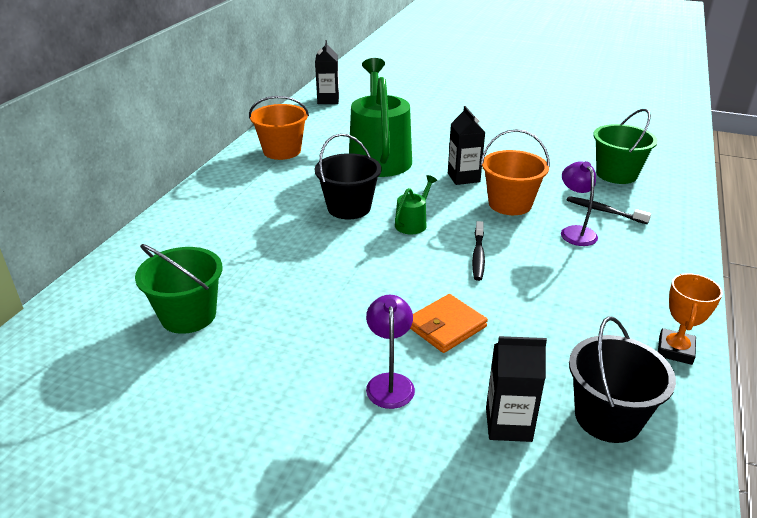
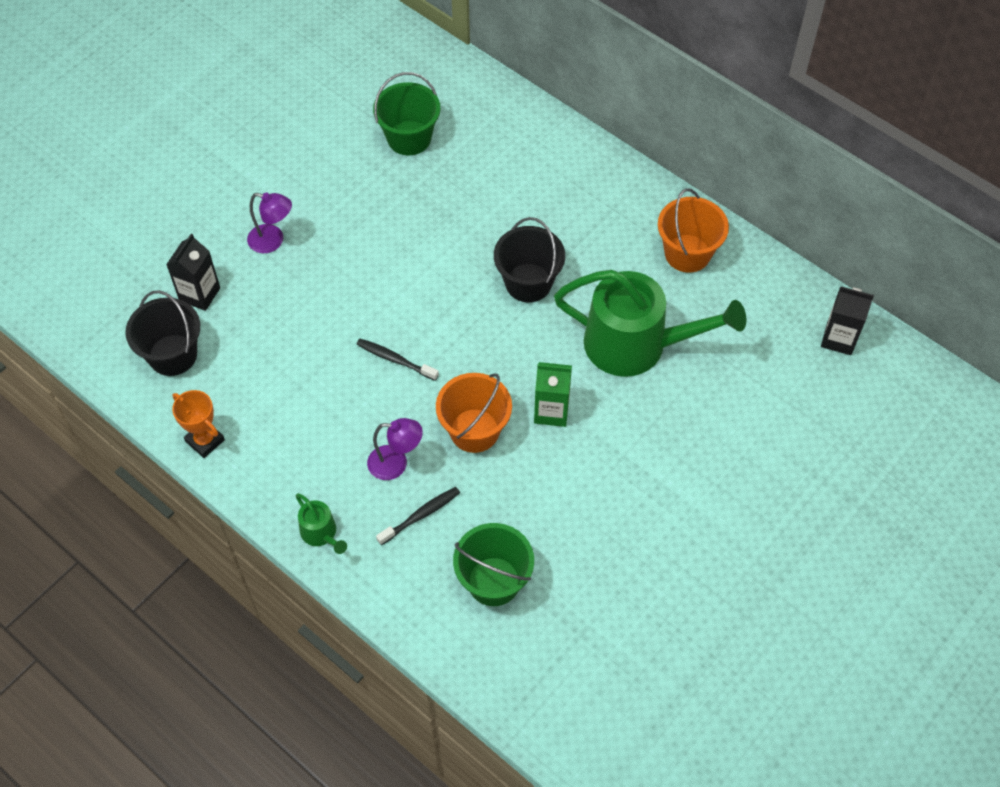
camera: 110 degrees right, 25 degrees up
green watering can [395,175,437,234] -> green watering can moved to [296,493,347,554]
orange wallet [410,294,488,353] -> none
black carton [448,106,485,185] -> green carton [534,362,572,427]

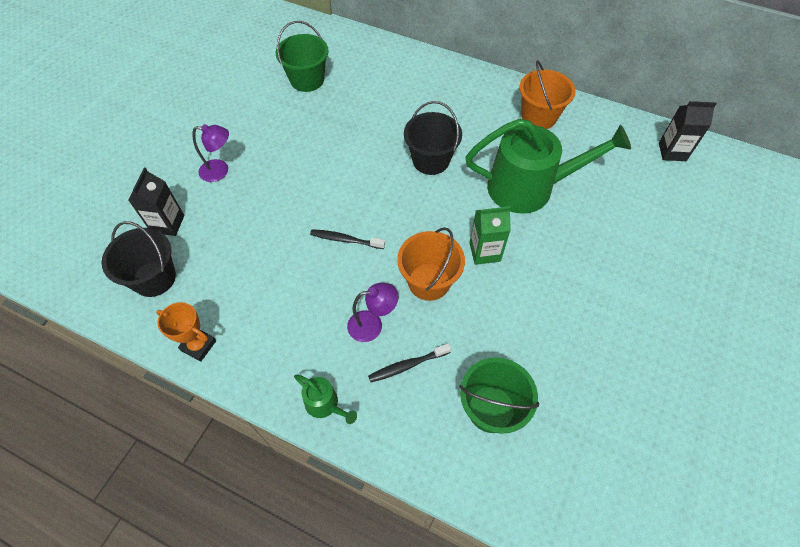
camera: 15 degrees left, 0 degrees up
black toothbrush [376,487,460,545] -> black toothbrush turned 150 degrees counterclockwise [368,343,451,382]

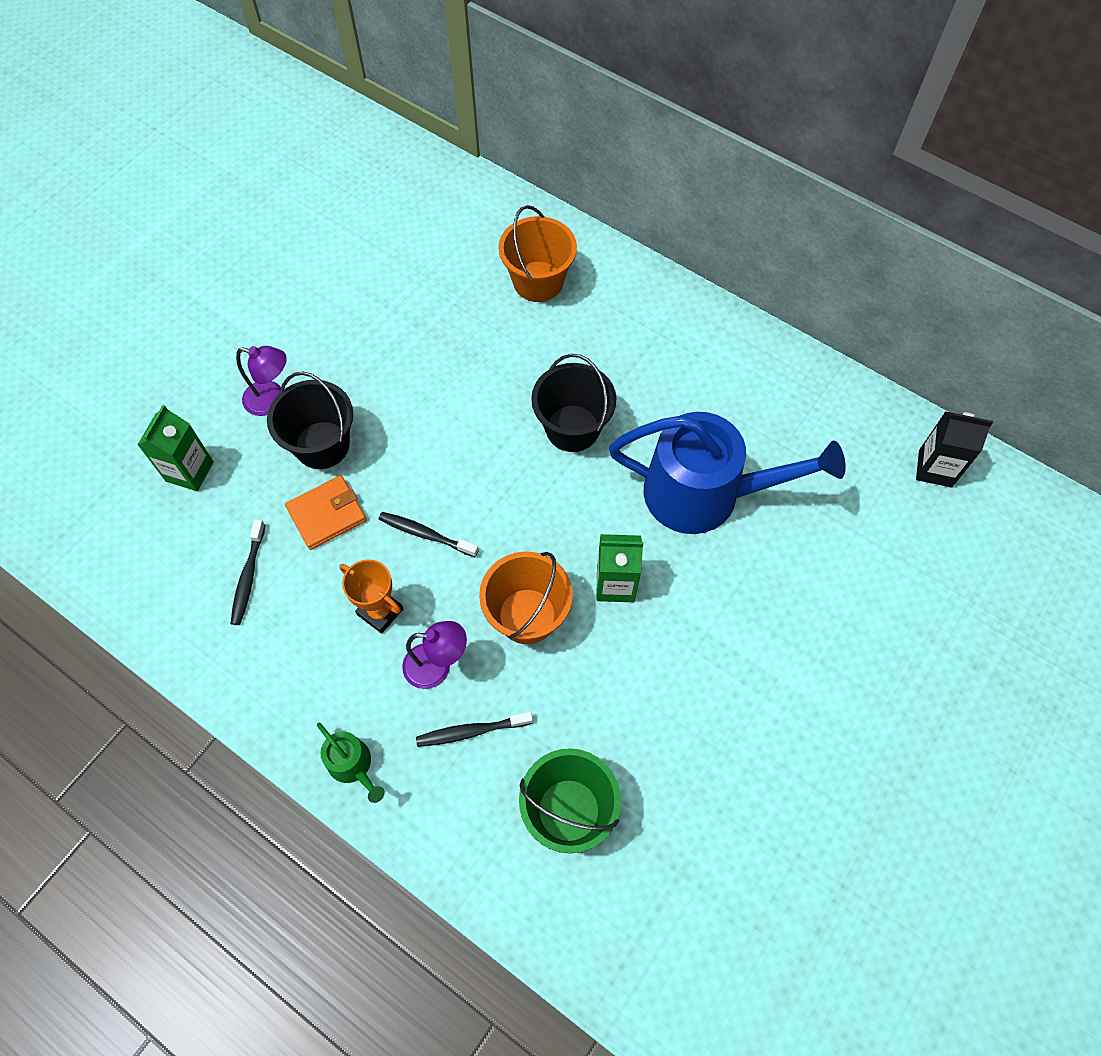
camera: 10 degrees right, 5 degrees up
black bucket [101,221,176,297] -> black bucket moved to [267,371,353,469]
black carton [128,168,184,236] -> green carton [137,405,214,491]
orange trophy [156,302,216,361] -> orange trophy moved to [339,559,403,634]
green bucket [276,21,329,92] -> none
green watering can [465,118,631,214] -> blue watering can [609,412,846,534]
orange bucket [519,60,575,129] -> orange bucket moved to [498,205,577,302]
none -> black toothbrush [231,519,265,625]
none -> orange wallet [285,475,367,550]

